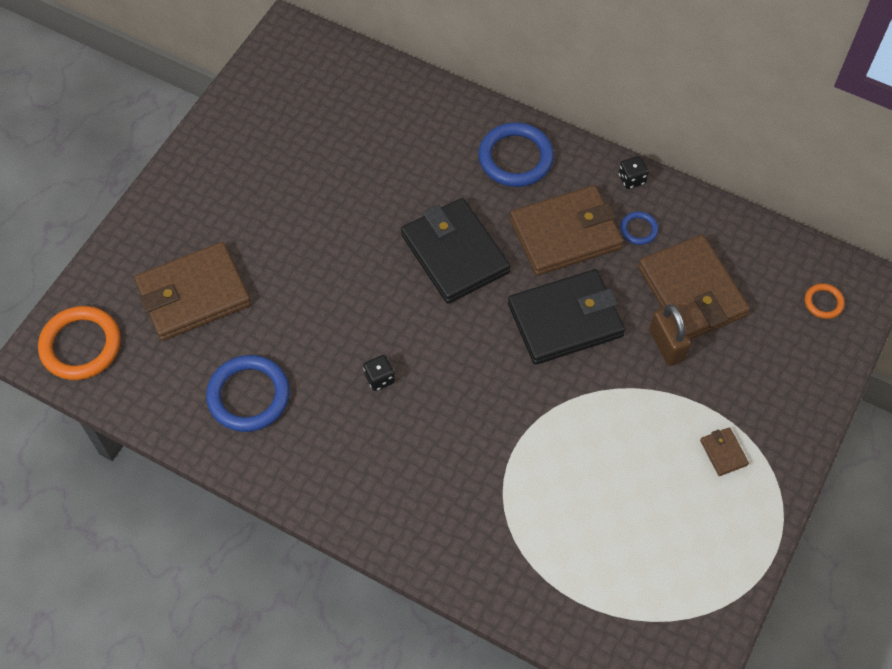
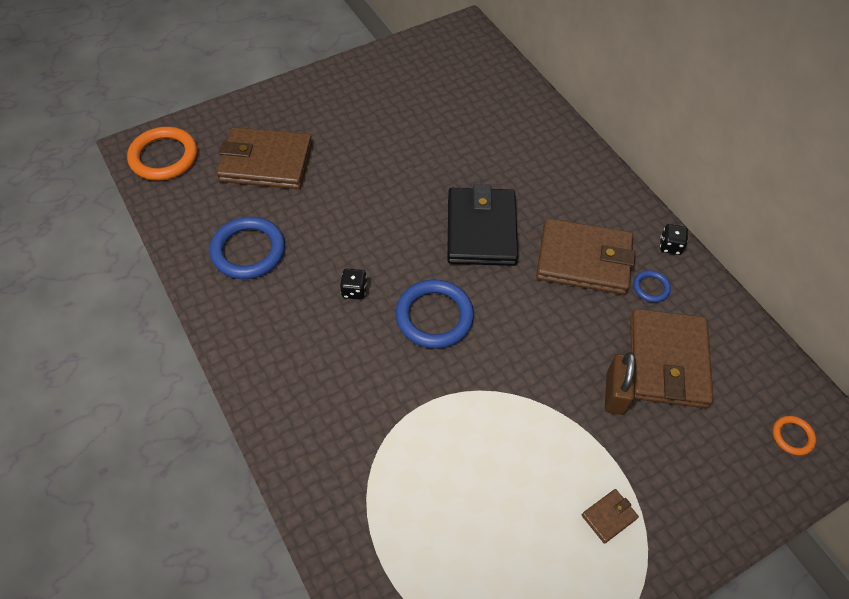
camera: 30 degrees right, 5 degrees down
blue ring [478,122,554,187] -> blue ring moved to [396,279,474,349]
black wallet [508,269,625,365] -> none
brown wallet [700,427,749,476] -> brown wallet turned 45 degrees clockwise [582,489,639,544]

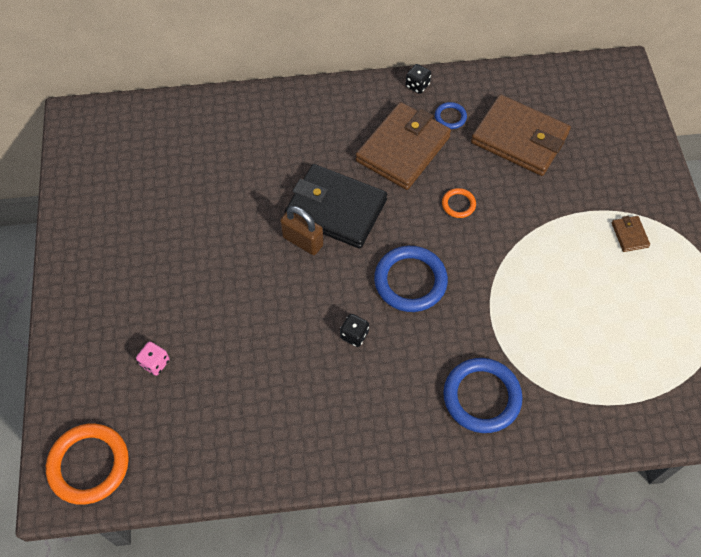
camera: 65 degrees left, 5 degrees up
blue ring [210,217,285,279] -> blue ring moved to [443,358,523,433]
brown wallet [216,127,312,189] -> pink dice [136,342,170,376]
brown padlock [605,352,636,415] -> brown padlock moved to [280,206,324,255]
orange ring [773,416,816,455] -> orange ring moved to [442,188,476,218]

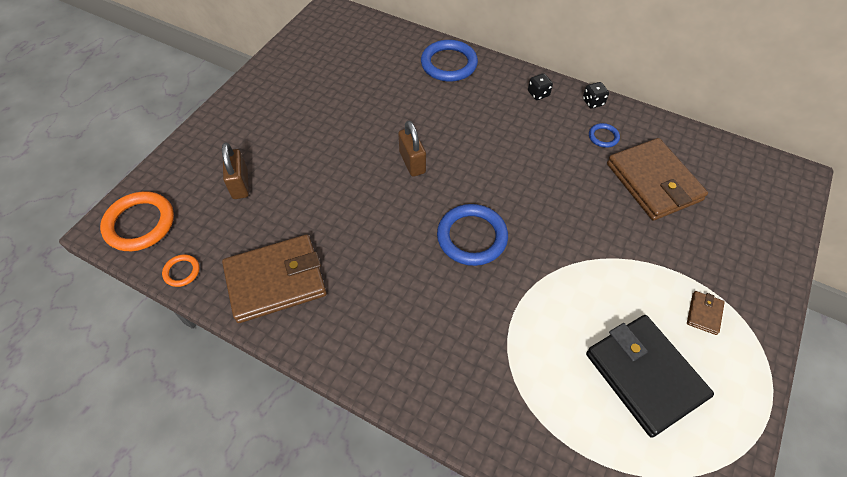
camera: 35 degrees right, 5 degrees down
pink dice [136,342,170,376] -> brown padlock [222,142,249,199]
black wallet [284,164,387,249] -> black wallet moved to [586,315,714,437]
black dice [340,314,369,347] -> black dice moved to [528,73,553,100]
brown wallet [356,102,451,190] -> brown wallet moved to [222,234,327,323]
orange ring [442,188,476,218] -> orange ring moved to [162,254,200,287]
blue ring [443,358,523,433] -> blue ring moved to [421,40,478,82]

